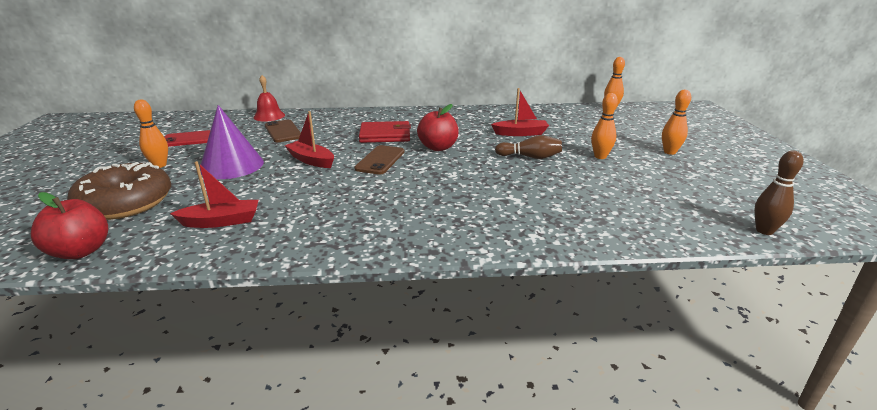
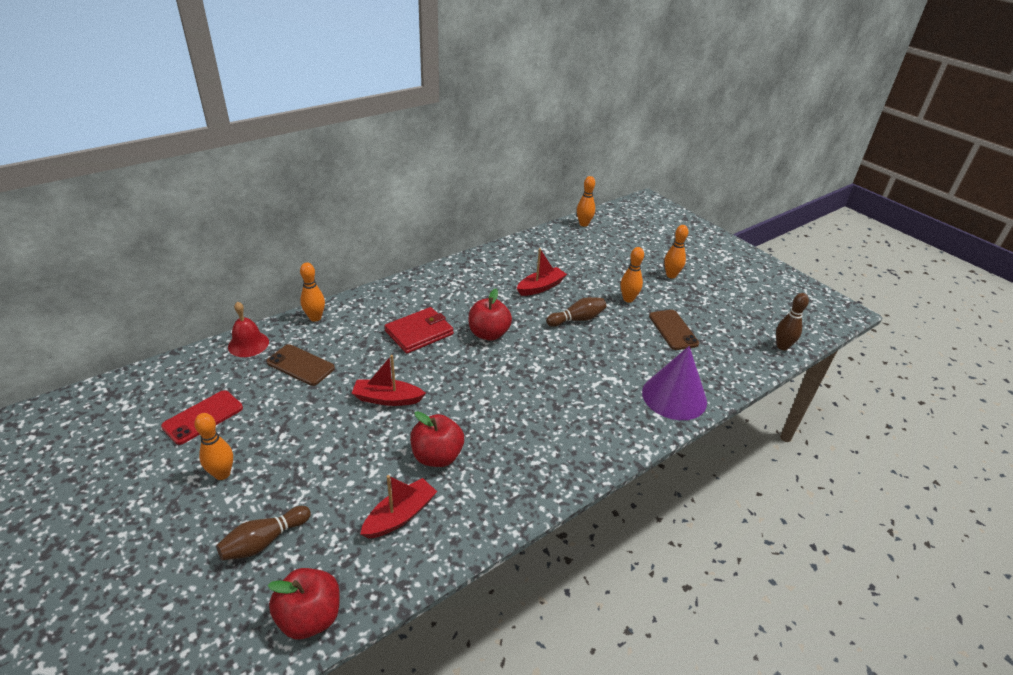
camera: 35 degrees left, 10 degrees up
brown donut [67,162,171,220] -> brown bowling pin [216,506,311,560]
purple cone [200,105,264,179] -> purple cone moved to [642,346,707,420]
brown phone [354,145,404,175] -> brown phone moved to [649,310,699,350]
none -> orange bowling pin [300,263,325,322]
none -> red apple [410,411,464,467]

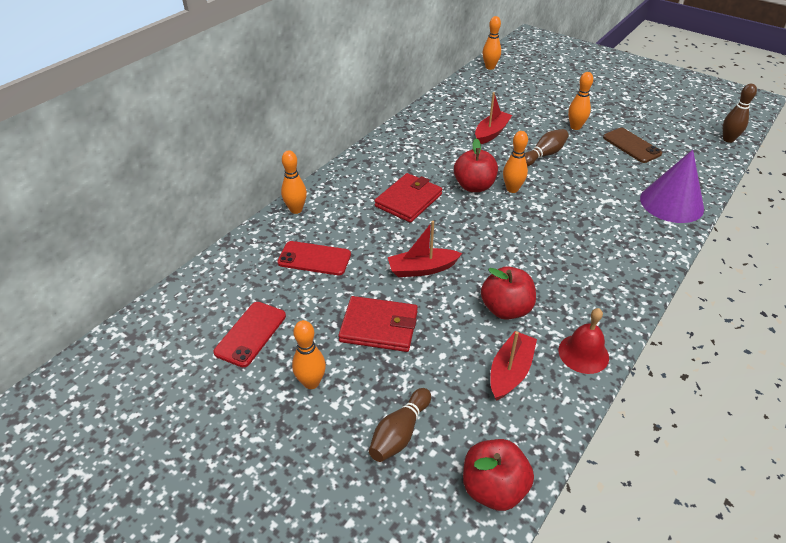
camera: 15 degrees left, 5 degrees up
red bell [228,301,269,357] -> red bell moved to [559,308,609,374]
brown phone [266,344,335,386] -> red phone [277,241,351,275]
orange bowling pin [664,225,688,278] -> orange bowling pin moved to [503,131,528,193]
none -> red wallet [338,296,418,352]

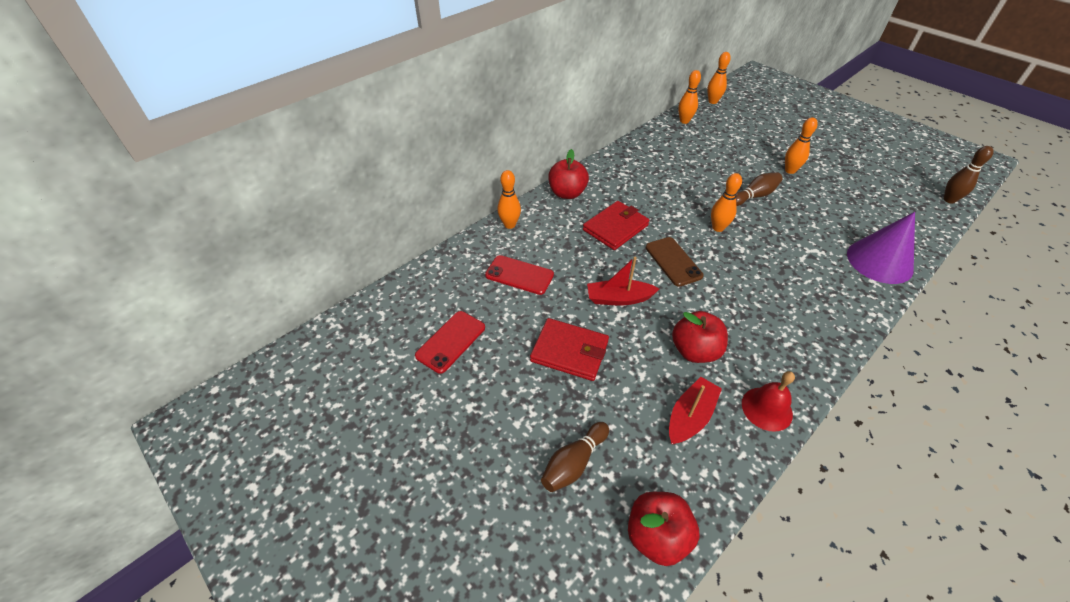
camera: 10 degrees right, 5 degrees up
orange bowling pin [292,320,326,389] -> orange bowling pin moved to [678,70,701,124]
red apple [454,139,498,192] -> red apple moved to [548,149,589,199]
red boat [475,92,512,144] -> none
brown phone [603,128,662,163] -> brown phone moved to [646,237,704,287]

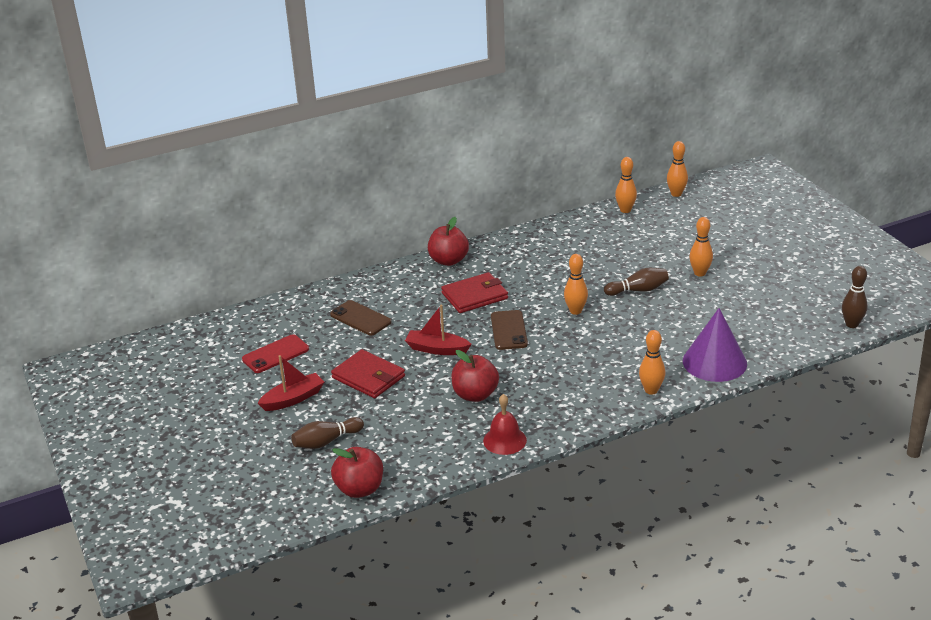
camera: 20 degrees right, 15 degrees down
red phone [485,255,554,295] -> brown phone [330,300,392,335]
orange bowling pin [497,170,521,229] -> orange bowling pin moved to [639,330,665,395]
red boat [669,377,722,445] -> red boat moved to [258,355,324,411]

